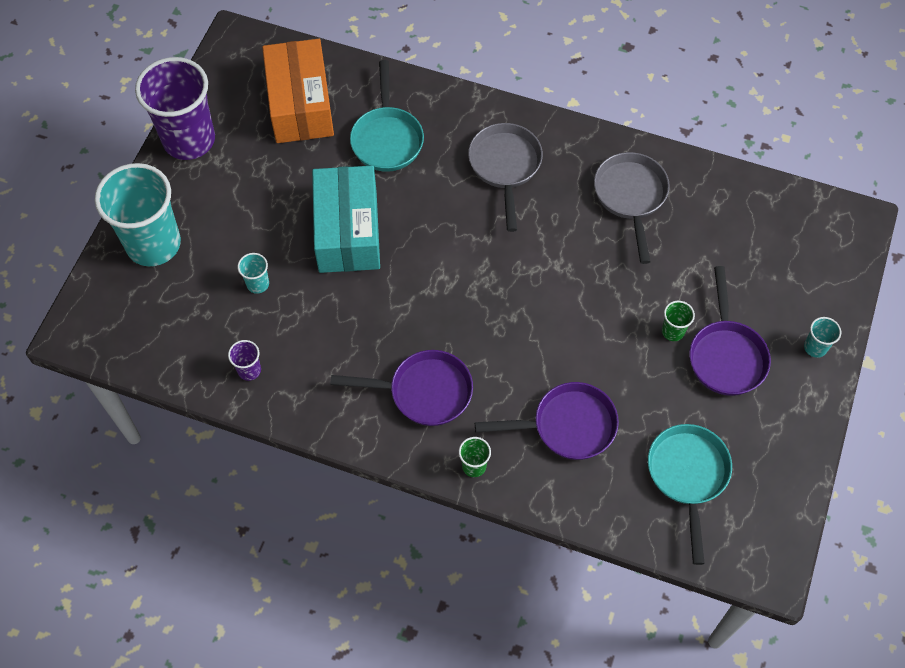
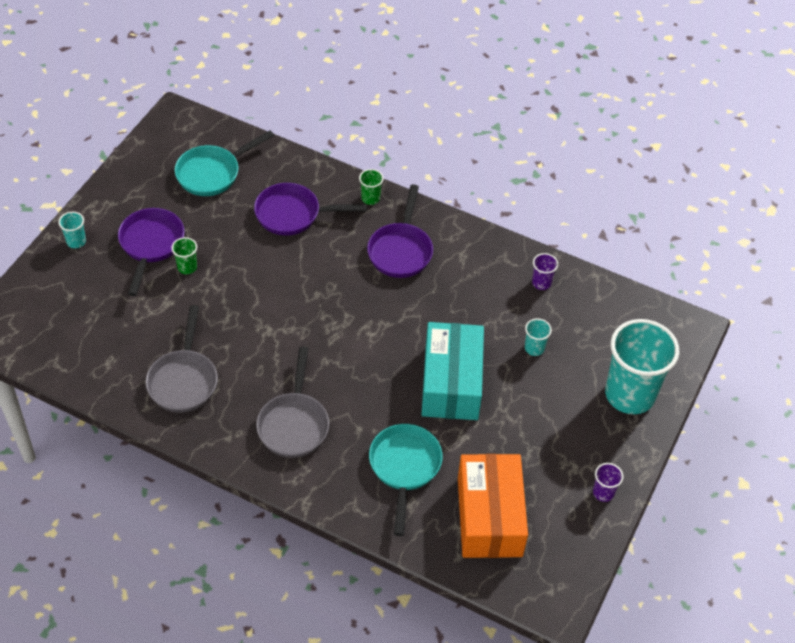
camera: 175 degrees left, 10 degrees down
purple cup [135,57,215,160] -> purple cup [593,463,623,502], size x0.41
purple pan [330,350,473,426] -> purple pan turned 90 degrees counterclockwise [367,184,433,278]
turquoise pan [648,424,732,565] -> turquoise pan turned 45 degrees clockwise [175,131,274,196]

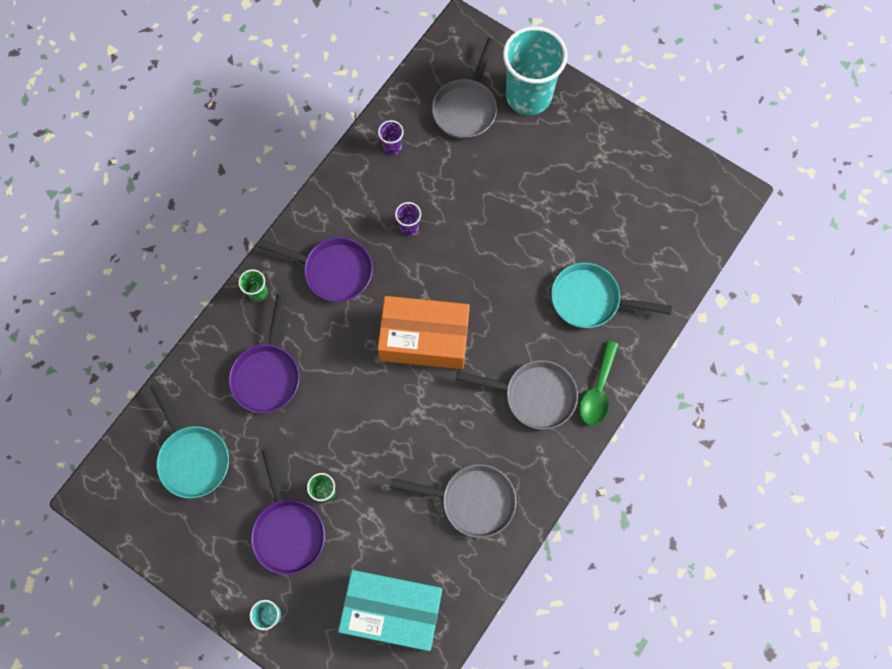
camera: 80 degrees left, 20 degrees up
purple pan [118,208,184,296] -> purple pan turned 120 degrees counterclockwise [251,447,325,575]
turquoise box [421,322,484,420] -> turquoise box moved to [338,570,442,651]
orange box [458,454,528,558] -> orange box moved to [378,296,470,369]
turquoise cup [525,318,552,356] -> none
purple cup [593,463,623,502] -> purple cup moved to [395,202,421,235]
none -> grey pan [432,38,497,139]
none -> green spoon [579,340,619,425]

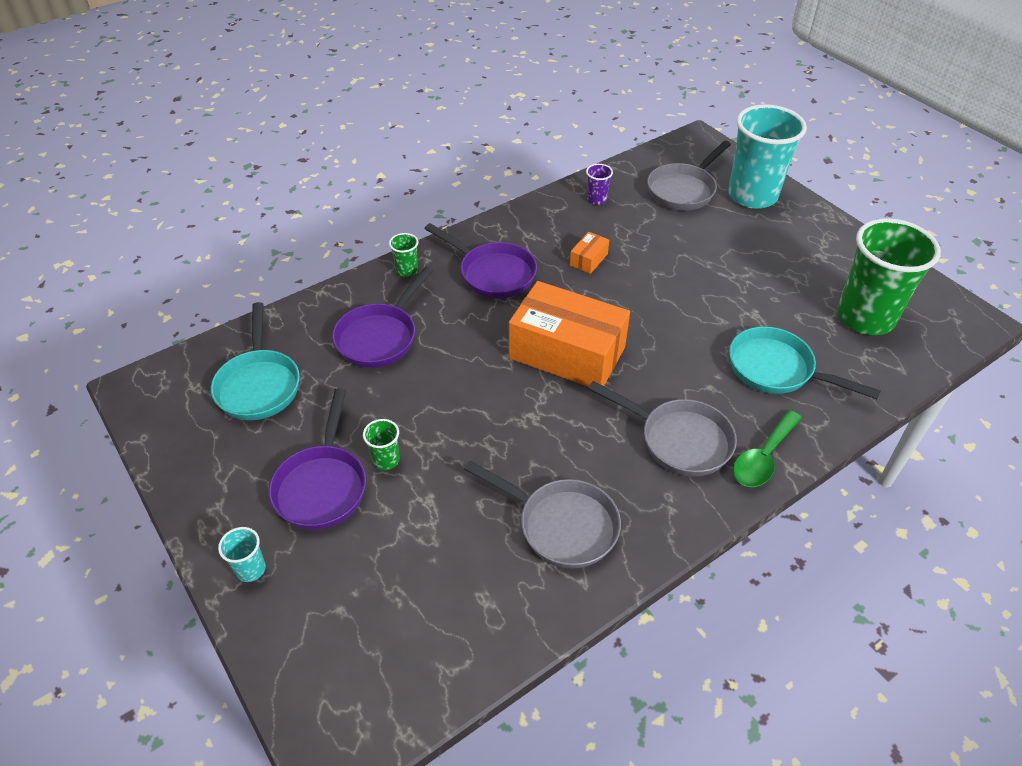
camera: 20 degrees right, 25 degrees down
turquoise box [338,570,442,651] -> none
purple cup [395,202,421,235] -> orange box [570,232,609,274]
none -> green cup [837,218,941,335]

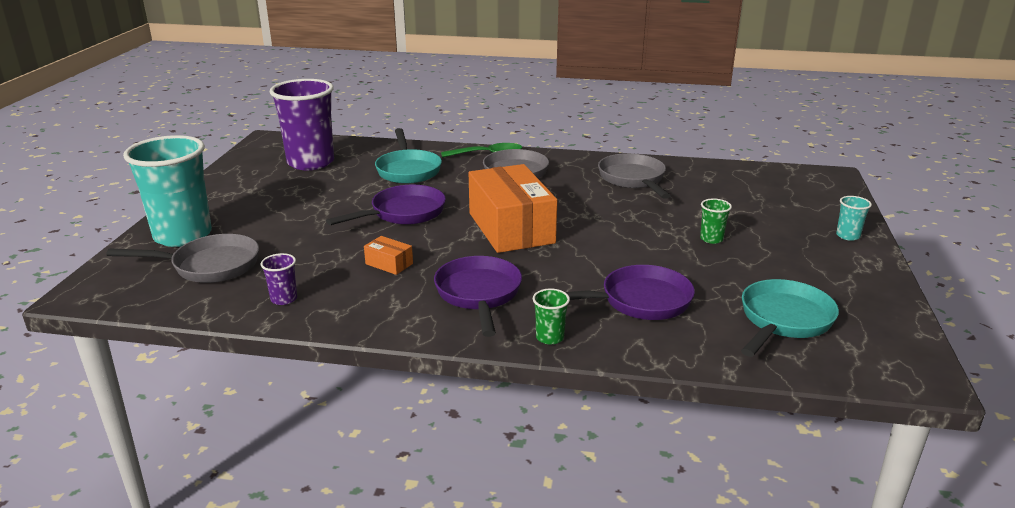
camera: 135 degrees left, 20 degrees down
purple pan [269,388,366,530] -> purple pan moved to [326,185,446,225]
orange box [570,232,609,274] -> orange box turned 45 degrees clockwise [364,236,413,275]
green cup [837,218,941,335] -> purple cup [270,79,334,170]

